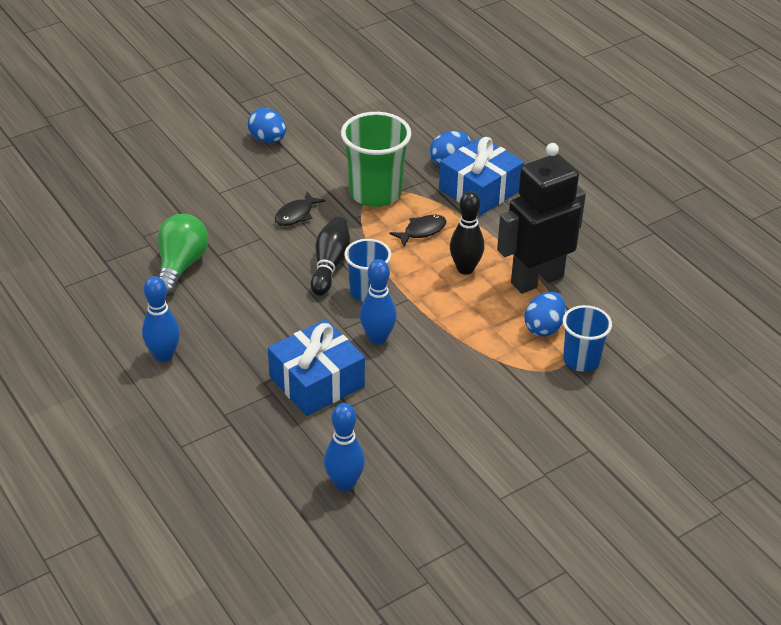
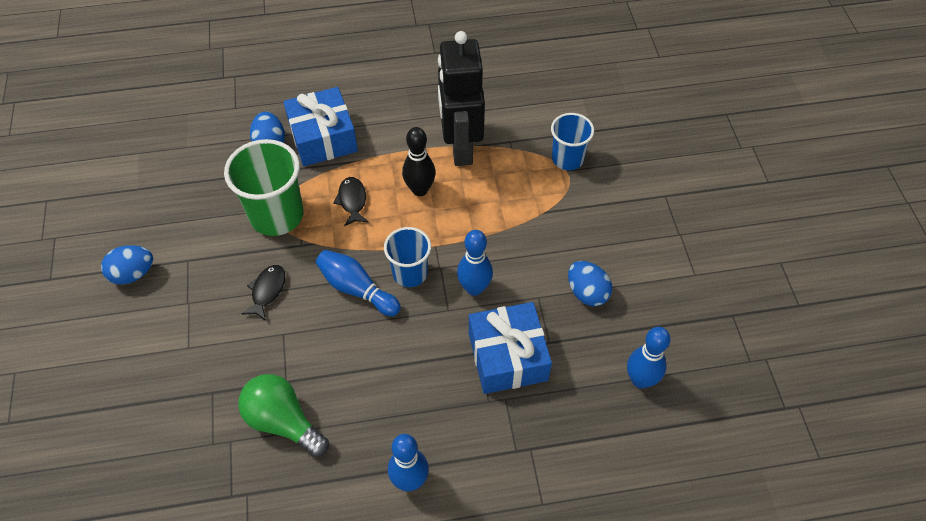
camera: 65 degrees left, 15 degrees up
black fish [275,192,325,226] -> black fish turned 135 degrees counterclockwise [242,265,285,321]
black bowling pin [310,217,350,296] -> blue bowling pin [316,250,401,316]
blue egg [524,292,566,337] -> blue egg moved to [568,261,612,306]

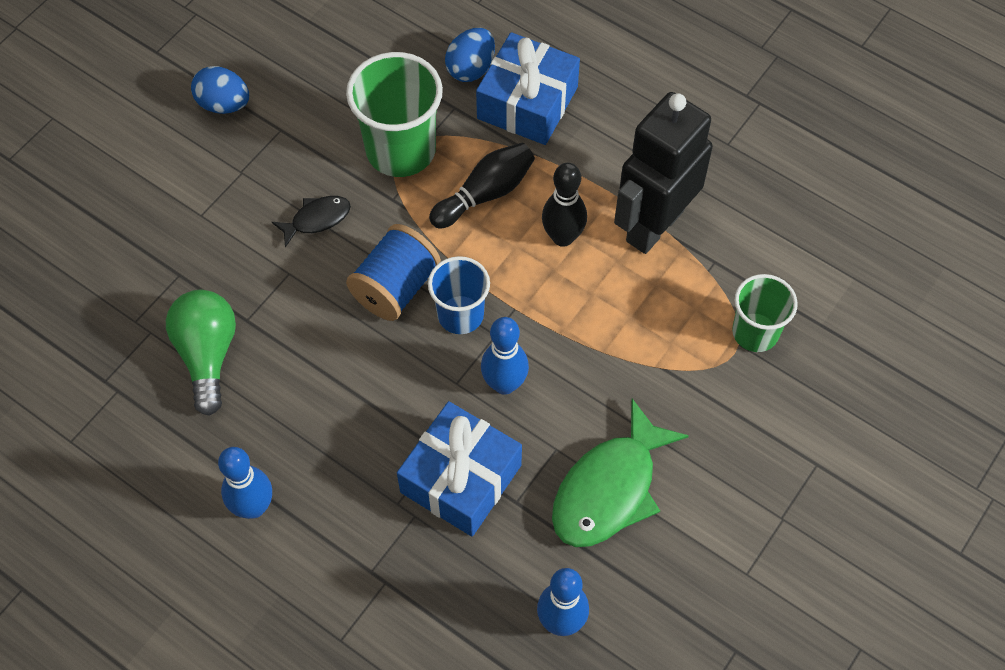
camera: 45 degrees right, 5 degrees up
blue bowling pin [316,250,401,316] -> blue spool [346,224,441,321]
black fish [333,177,369,226] -> black bowling pin [429,143,535,229]
blue cup [551,113,594,170] -> green cup [732,274,798,352]
blue egg [568,261,612,306] -> green fish [552,398,689,547]

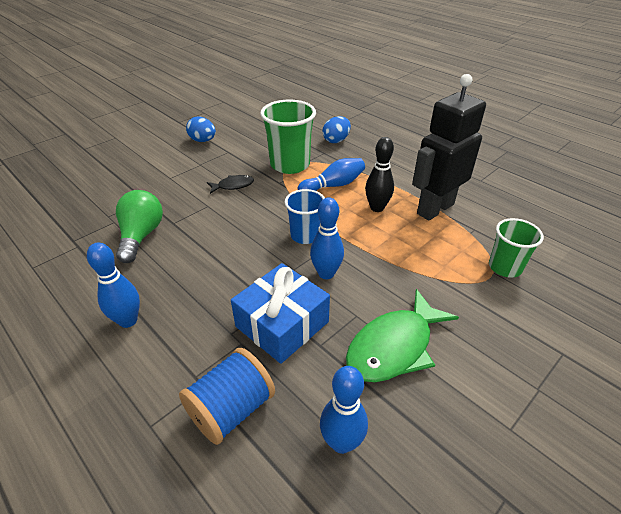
camera: 10 degrees right, 20 degrees down
blue spool [346,224,441,321] -> blue spool moved to [179,348,275,445]
black bowling pin [429,143,535,229] -> blue bowling pin [298,158,365,191]
blue gift [476,32,580,145] -> none

